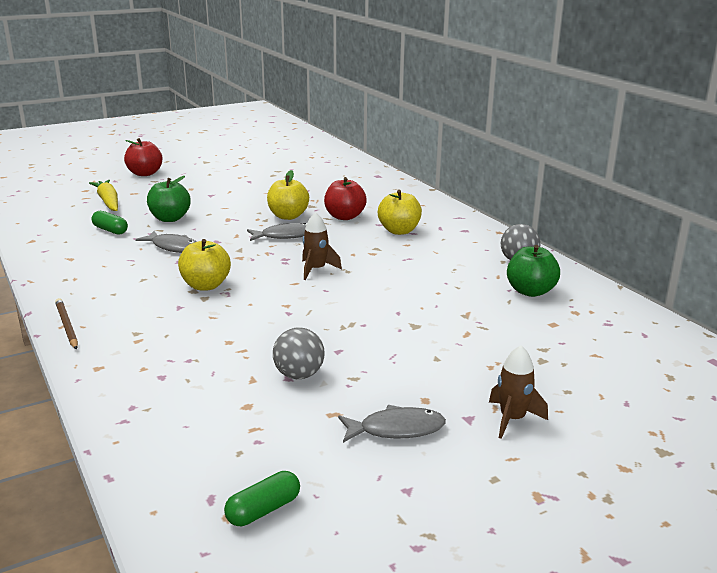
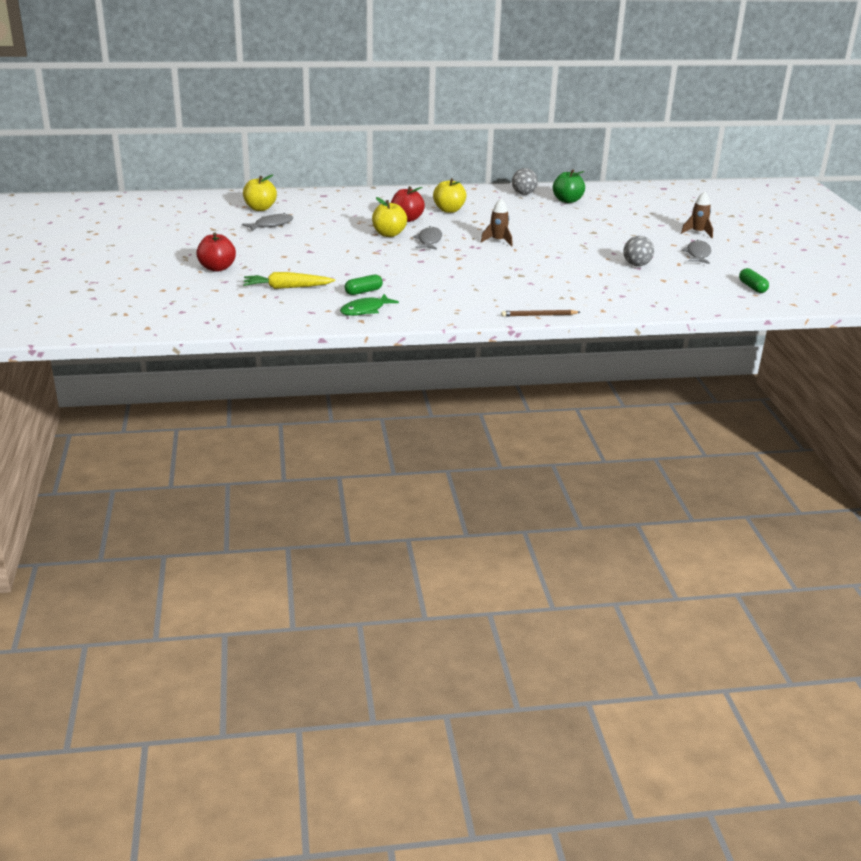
camera: 70 degrees left, 5 degrees up
grey fish [135,231,196,253] -> grey fish moved to [242,213,294,231]
green apple [147,176,191,222] -> none
yellow apple [178,239,231,291] -> yellow apple moved to [243,174,277,211]
none -> green fish [340,294,399,316]

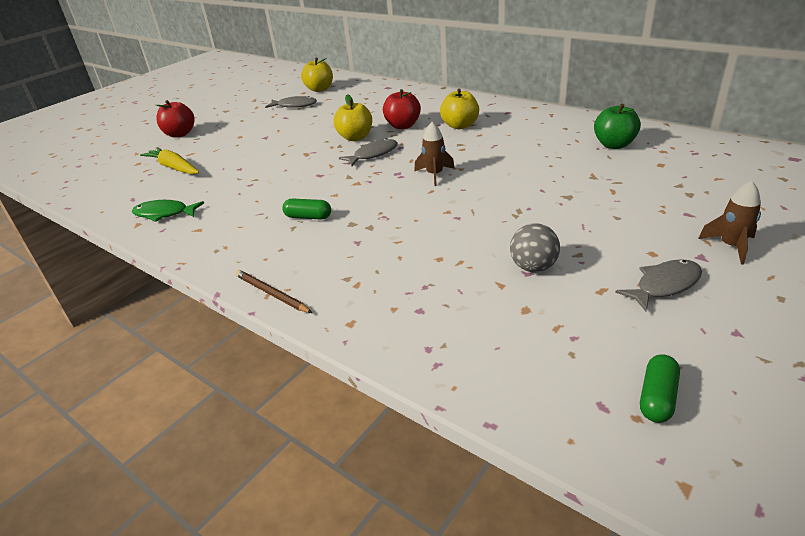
camera: 50 degrees right, 5 degrees up
green capsule [345,274,383,295] -> green capsule moved to [282,199,331,219]
grey ball [512,168,538,195] -> none

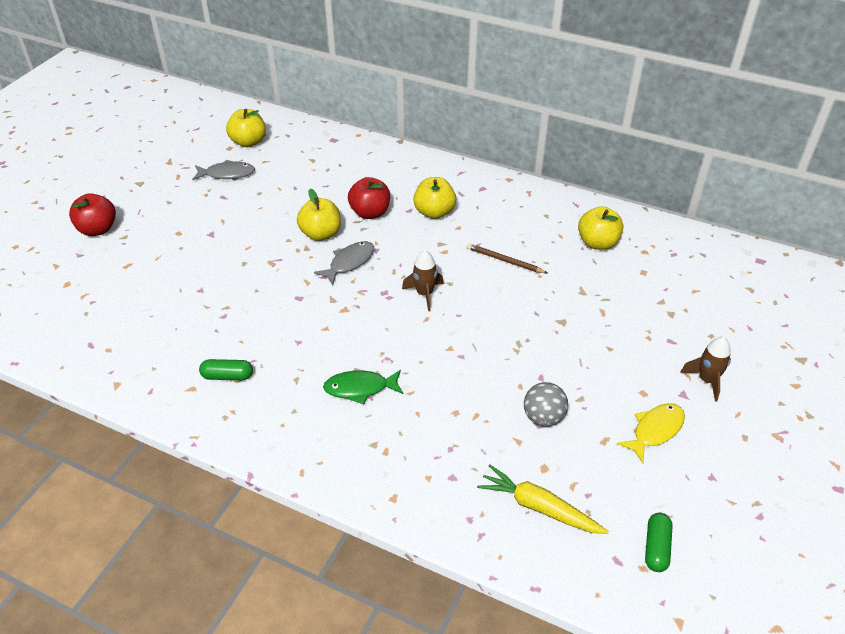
camera: 15 degrees left, 10 degrees up
green fish [132,200,204,222] -> green fish moved to [323,370,403,405]
yellow carrot [140,147,199,174] -> yellow carrot moved to [477,465,609,534]
brown pencil [235,270,312,313] -> brown pencil moved to [467,243,547,273]
green capsule [282,199,331,219] -> green capsule moved to [199,359,253,380]
green apple [594,104,641,149] -> yellow apple [578,206,624,250]
grey fish [615,259,702,311] -> yellow fish [617,403,685,463]

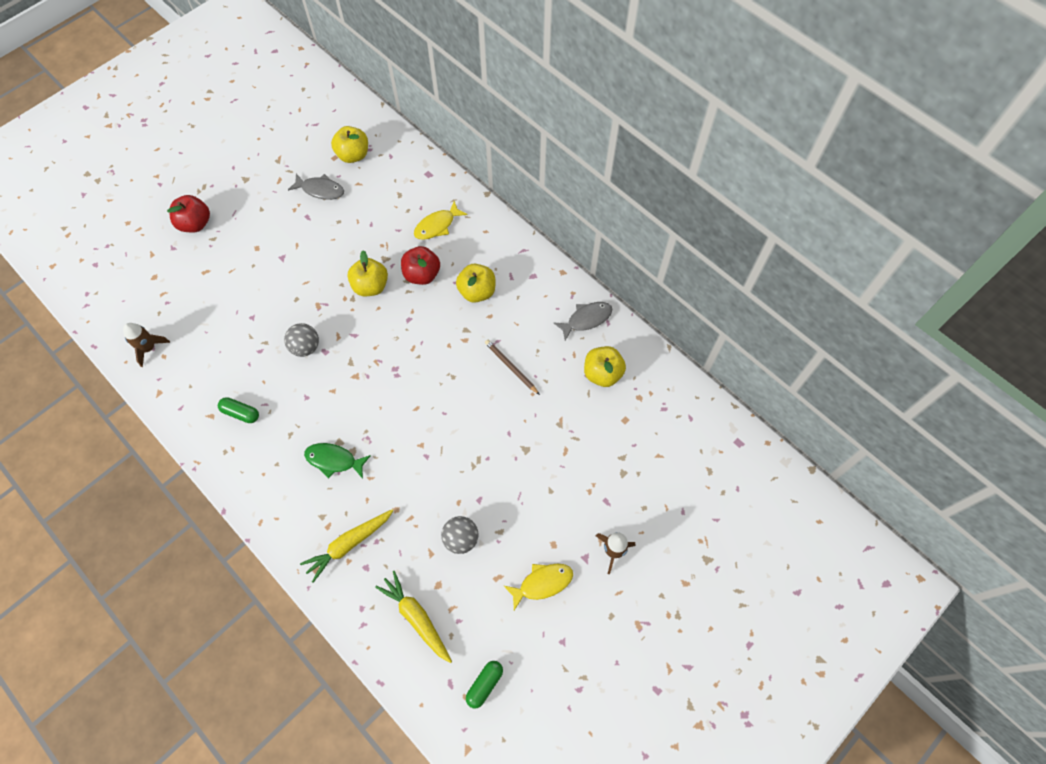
camera: 20 degrees right, 20 degrees up
grey fish [314,241,374,285] -> grey fish moved to [554,302,613,341]
brown rocket [402,251,444,311] -> brown rocket moved to [123,323,170,367]
none -> grey ball [284,323,319,357]
none -> yellow carrot [300,509,394,583]
none -> yellow fish [414,201,468,240]

